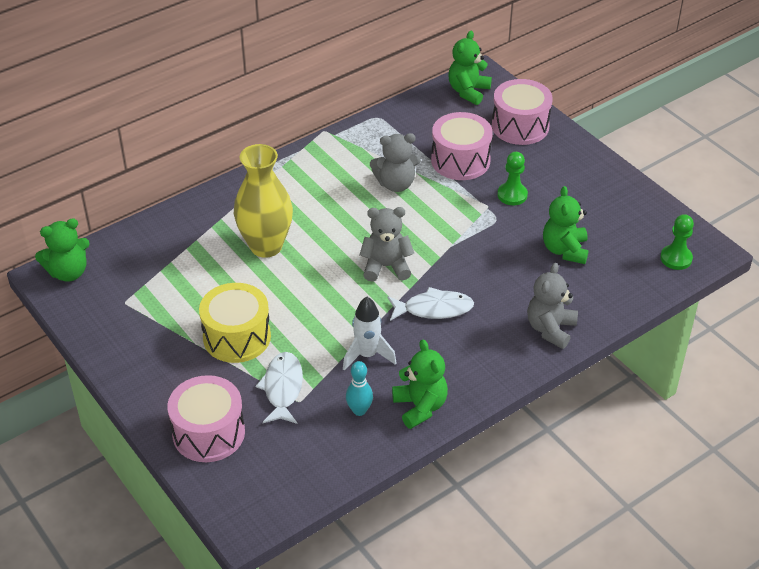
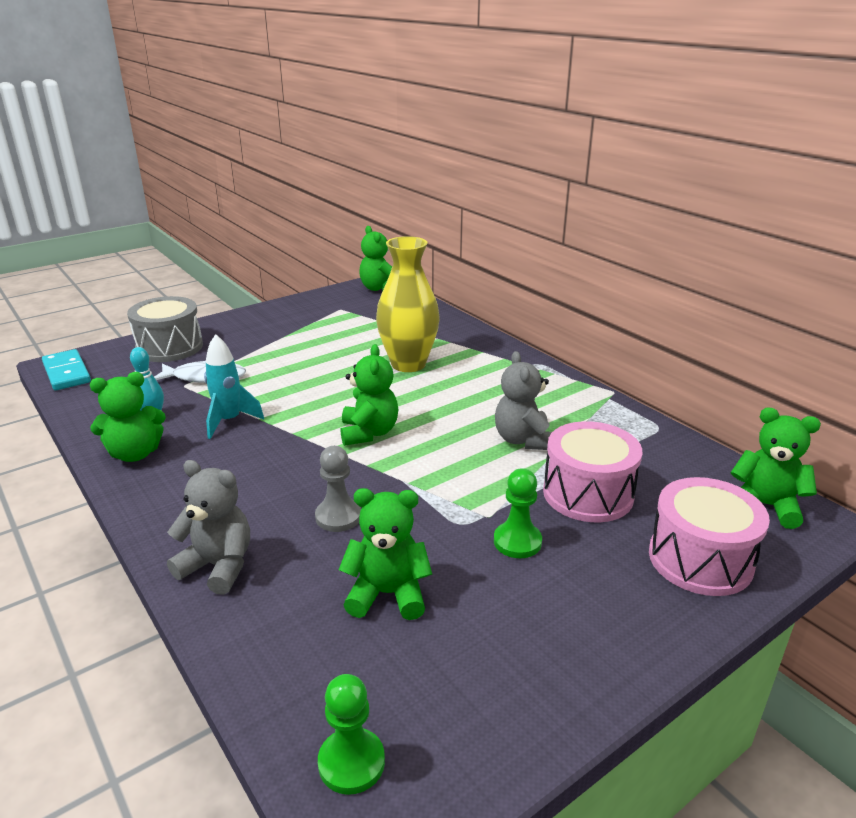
camera: 90 degrees right, 15 degrees down
pink drum [167,375,245,462] -> grey drum [127,296,203,362]
yellow drum [199,283,271,363] -> none
white rocket [343,297,396,371] -> turquoise rocket [204,334,264,439]
grey teddy bear [359,207,414,282] -> green teddy bear [341,344,398,446]
white fish [387,287,474,321] -> none
none -> turquoise domino [42,349,91,390]
none -> grey pawn [315,446,361,532]

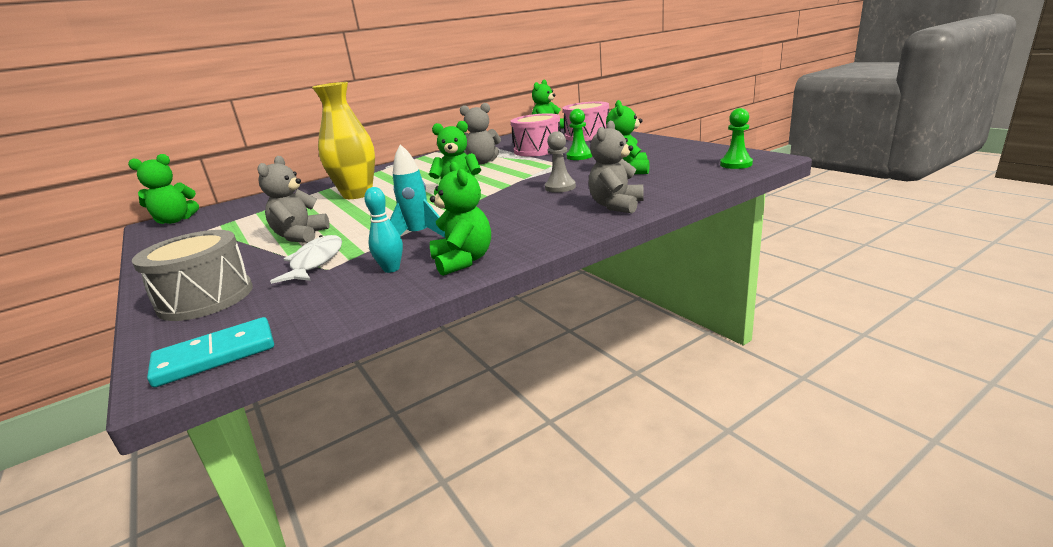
camera: 85 degrees left, 5 degrees down
none -> grey teddy bear [257,156,330,243]

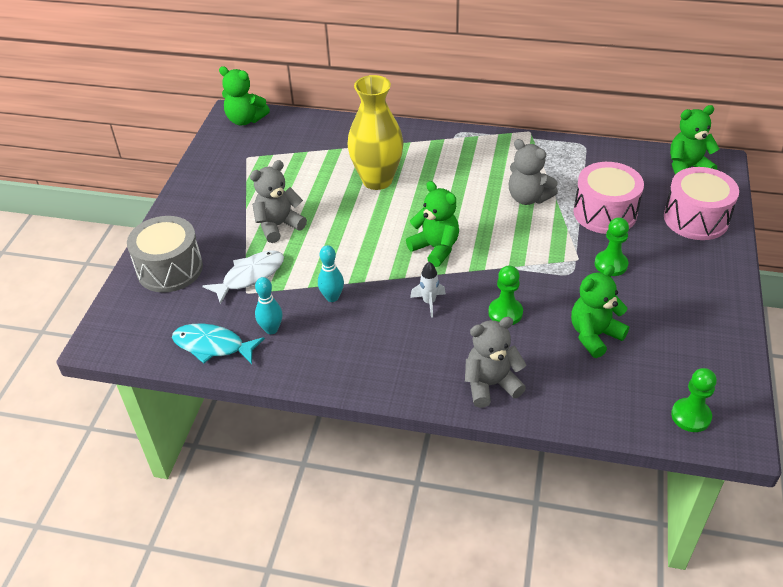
camera: 45 degrees right, 20 degrees up
turquoise domino [147,317,274,387] -> none
turquoise rocket [390,144,445,237] -> turquoise bowling pin [318,245,344,302]
green teddy bear [430,162,491,276] -> none
grey pawn [545,131,576,193] -> green pawn [488,265,523,325]
none -> turquoise fish [172,324,265,364]
none -> white rocket [410,262,446,318]

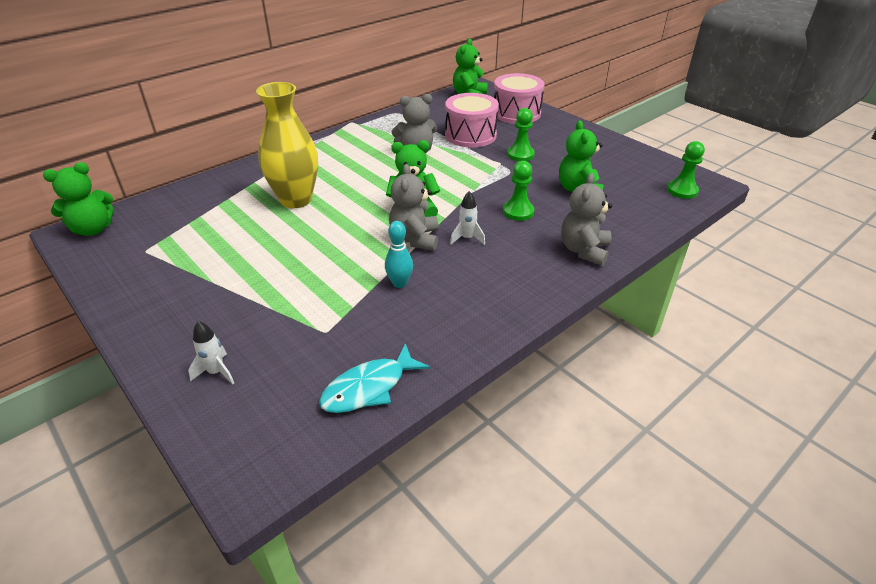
camera: 55 degrees left, 5 degrees down
grey drum [127,216,203,292] -> white rocket [188,321,234,384]
white fish [203,250,284,305] -> none
grey teddy bear [250,160,307,243] -> grey teddy bear moved to [389,164,439,251]
turquoise bowling pin [255,277,283,334] -> none

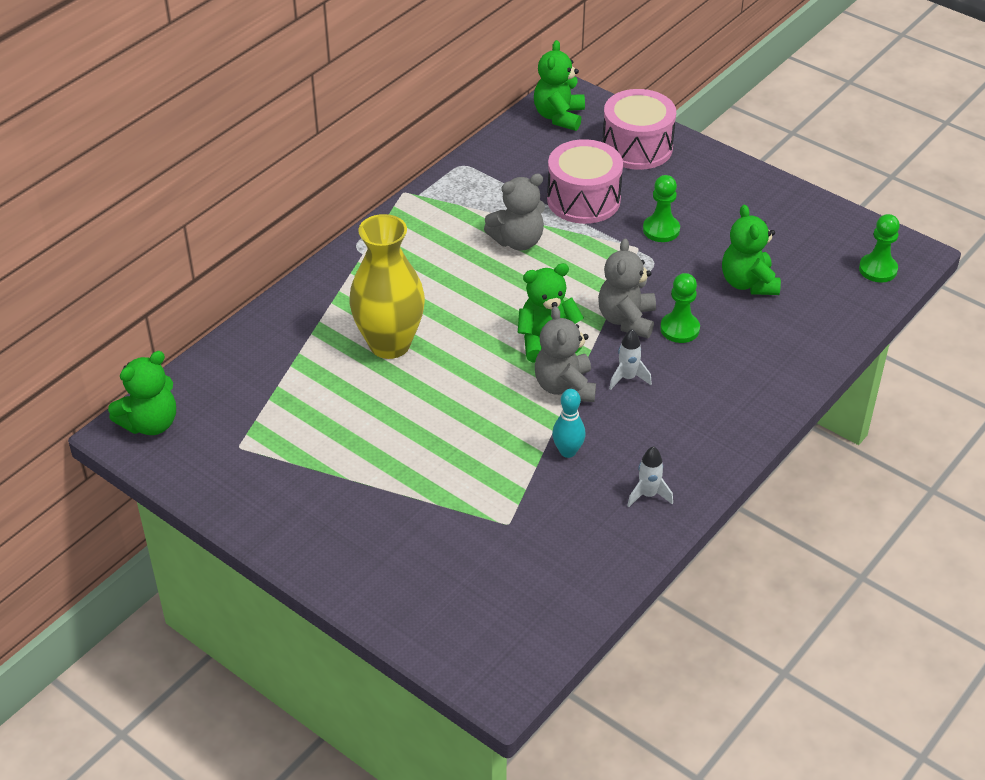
camera: 10 degrees left, 5 degrees up
white rocket [188,321,234,384] -> white rocket moved to [627,446,673,507]
turquoise fish [319,343,430,413] -> none
grey teddy bear [561,173,612,266] -> grey teddy bear moved to [598,238,656,338]

